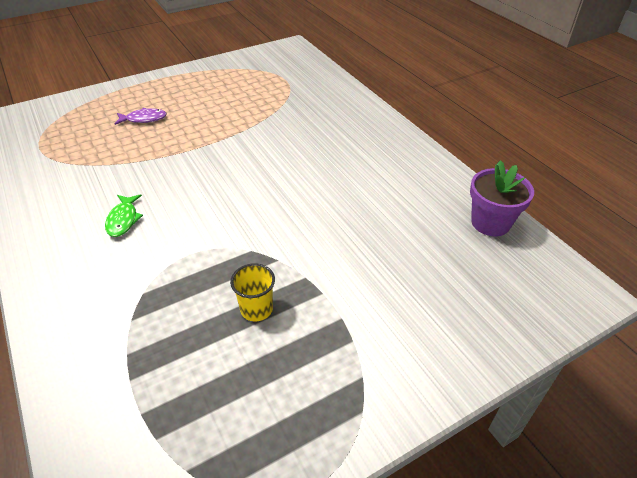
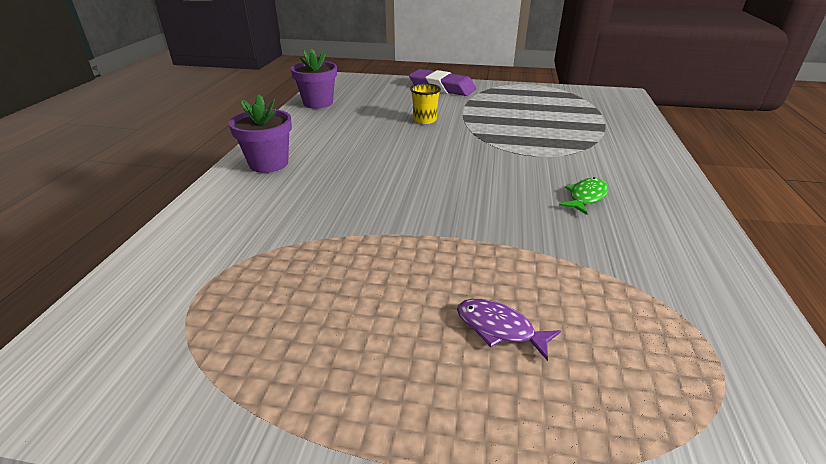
camera: 140 degrees left, 10 degrees down
yellow cup [230,263,275,321] -> yellow cup moved to [410,83,441,124]
none -> purple flower pot [229,94,292,173]
none -> purple eraser [409,69,476,96]

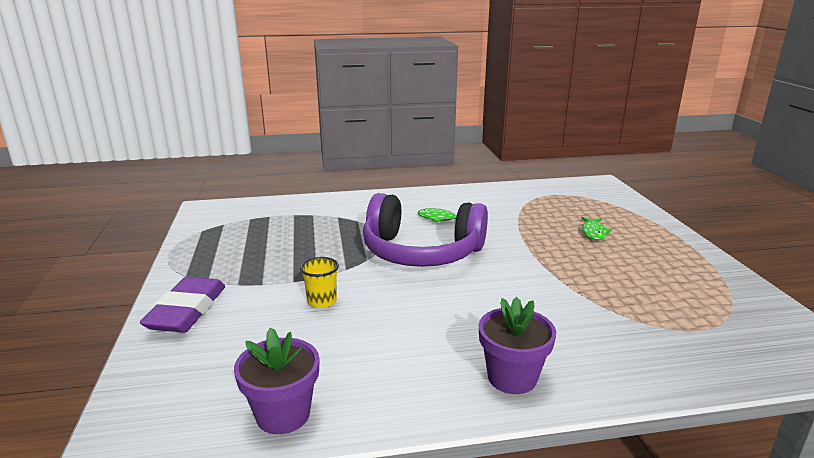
camera: 110 degrees left, 10 degrees down
purple fish [457,299,561,361] -> green fish [581,217,612,240]
none -> purple headphones [363,193,488,267]

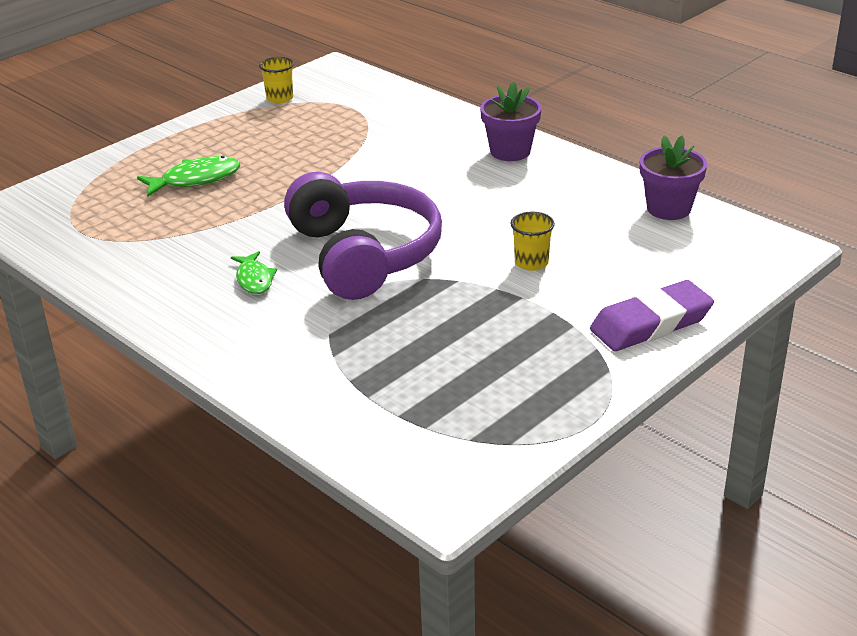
camera: 125 degrees left, 10 degrees up
green fish [581,217,612,240] -> green fish [137,156,240,197], size x1.51
none -> yellow cup [259,57,294,103]

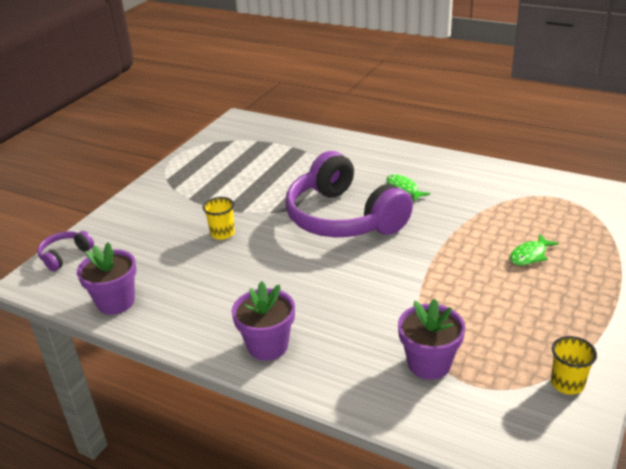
camera: 165 degrees right, 0 degrees up
green fish [137,156,240,197] -> green fish [510,234,559,265], size x0.66
purple eraser [590,280,714,351] -> none
none -> purple headphones [37,231,94,271]
none -> purple flower pot [398,299,465,380]

